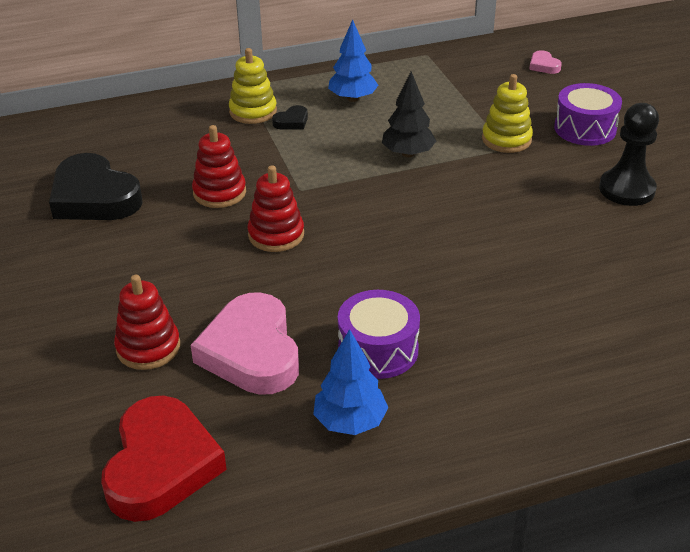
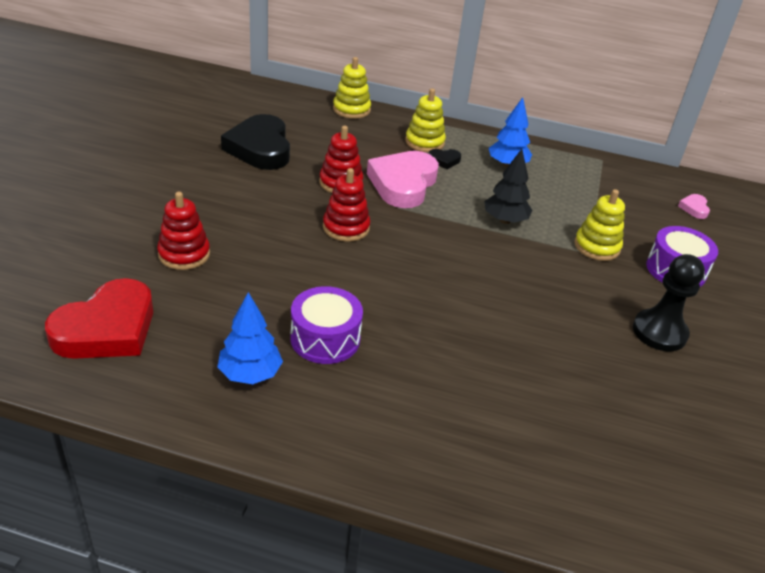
camera: 30 degrees right, 0 degrees up
pink heart [191,292,299,395] -> pink heart moved to [367,151,439,208]
none -> yellow stacking toy [333,57,371,119]

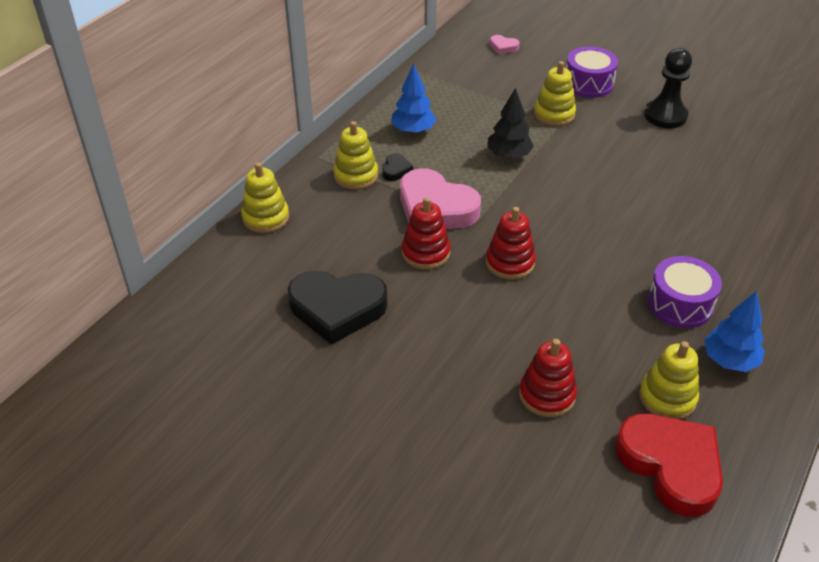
camera: 70 degrees left, 5 degrees up
none -> yellow stacking toy [639,341,699,420]

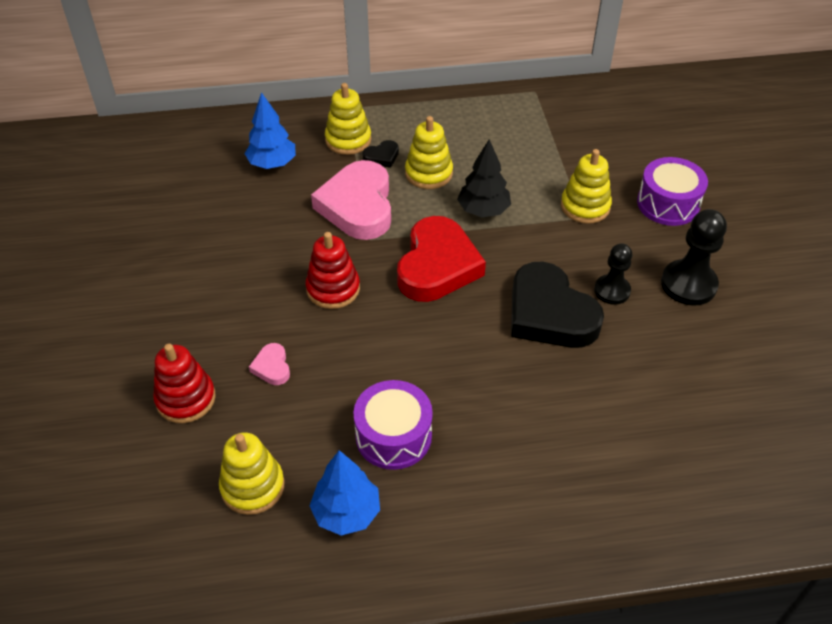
camera: 50 degrees right, 5 degrees up
yellow stacking toy [241,162,289,233] -> yellow stacking toy moved to [405,116,453,189]
black heart [288,270,388,345] -> black heart moved to [511,262,604,348]
blue tree [391,64,436,134] -> blue tree moved to [245,92,296,169]
red stacking toy [402,197,450,269] -> none
pink heart [490,35,520,54] -> pink heart moved to [249,343,290,385]
red heart [615,414,723,517] -> red heart moved to [397,216,486,302]
none -> black pawn [594,243,633,305]

